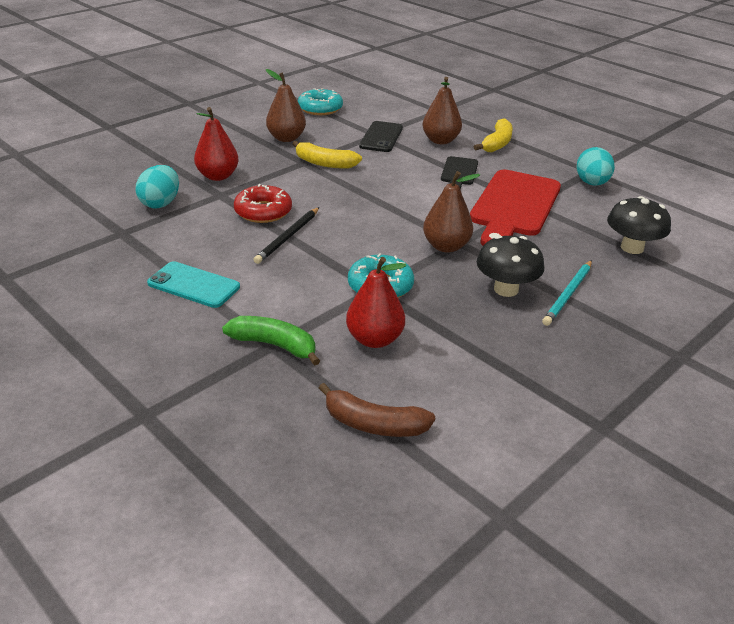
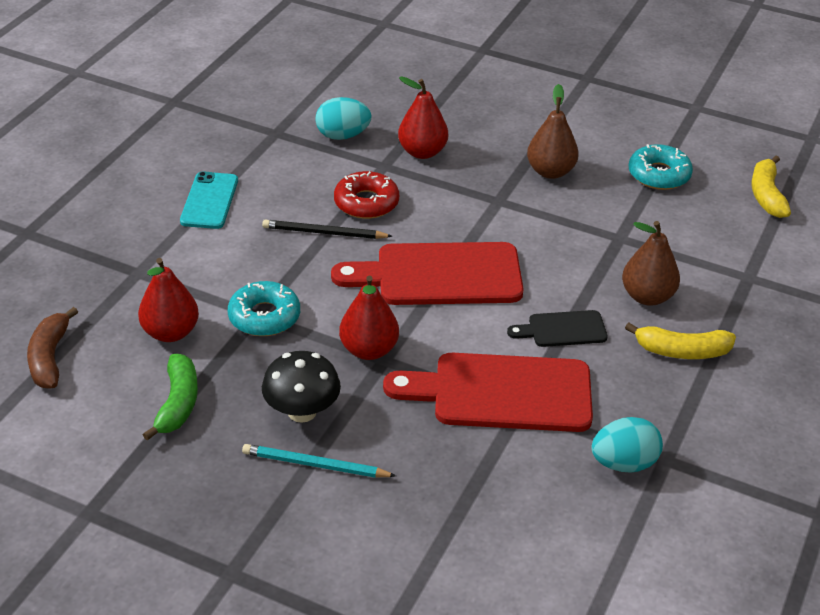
camera: 70 degrees right, 5 degrees up
green banana [222,316,320,366] -> green banana moved to [143,354,198,441]
yellow banana [293,141,362,169] -> yellow banana moved to [752,156,791,218]
black phone [359,121,403,152] -> none
brown pear [423,171,480,253] -> red pear [339,275,399,360]
black mushroom [607,196,671,254] -> none
none -> red cutting board [331,242,524,305]

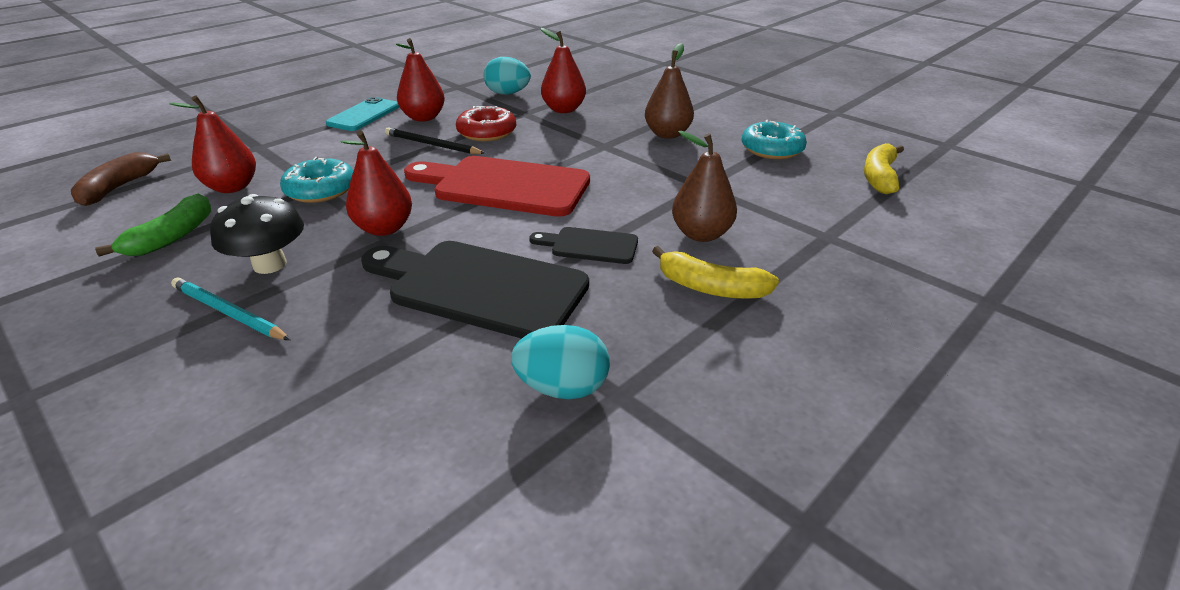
camera: 20 degrees right, 5 degrees down
red cutting board [383,353,593,432] -> black cutting board [361,241,589,339]
none -> red pear [396,38,445,122]

